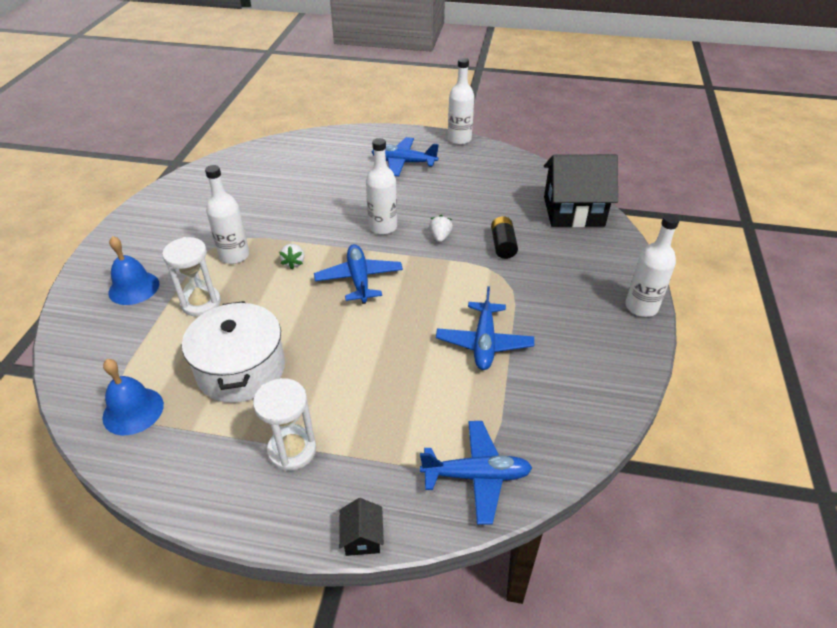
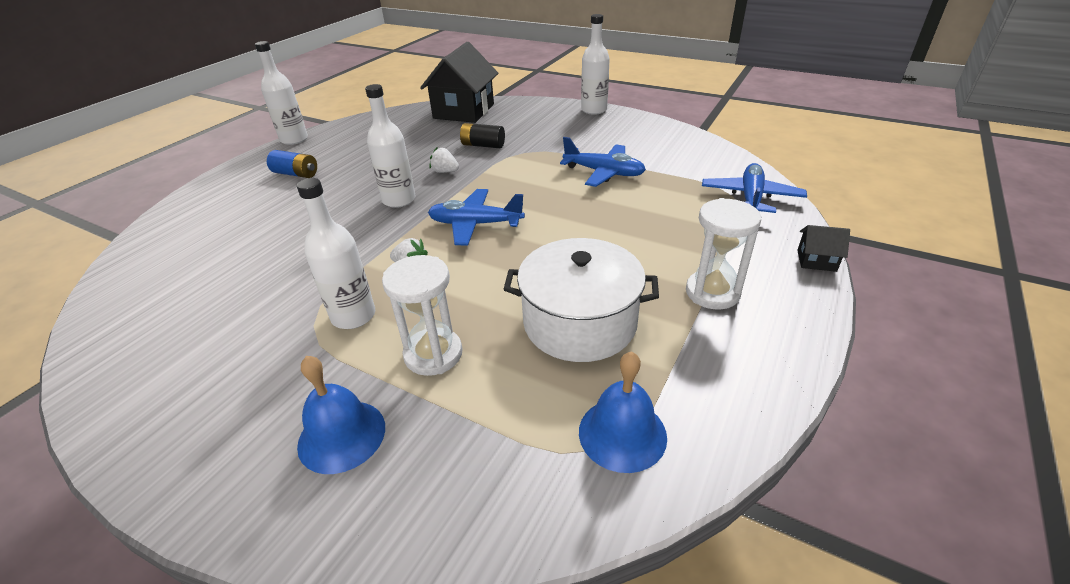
camera: 70 degrees left, 5 degrees down
blue plane [372,137,439,176] -> blue battery [267,150,317,178]

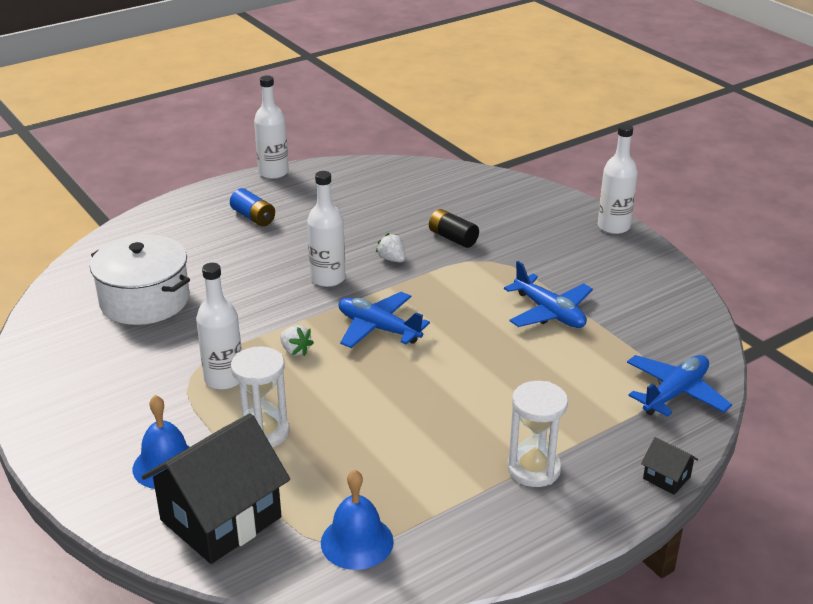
camera: 25 degrees right, 5 degrees down
black house [420,42,498,123] -> black house moved to [141,413,290,564]
white pot [503,238,659,362] -> white pot moved to [90,235,190,325]

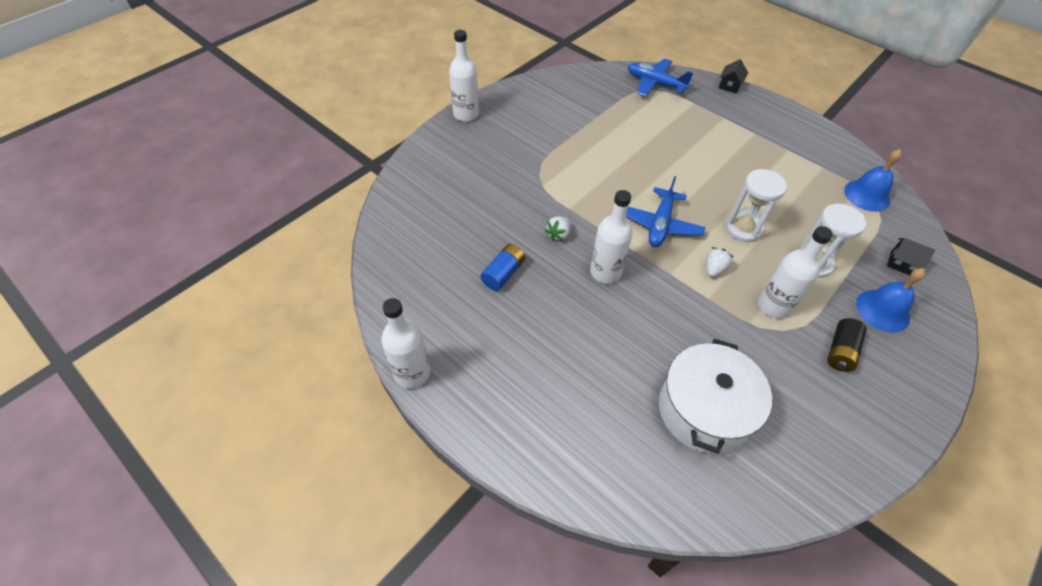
camera: 105 degrees left, 20 degrees up
black house [141,413,290,564] -> black house [887,238,935,275], size x0.42
blue battery [230,188,275,226] -> blue battery moved to [481,244,525,291]
black battery [429,209,479,248] -> black battery moved to [827,318,867,372]
blue plane [504,261,593,328] -> none
white hourglass [508,381,568,487] -> white hourglass moved to [725,169,787,242]

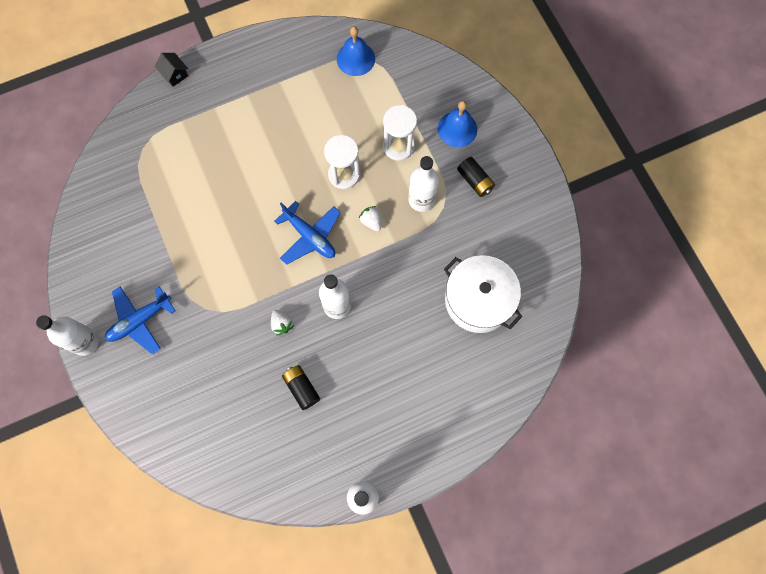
camera: 65 degrees left, 20 degrees up
blue battery [481,244,525,291] -> black battery [282,365,320,410]
blue plane [628,59,693,97] -> blue plane moved to [105,286,175,355]
black house [887,238,935,275] -> none

